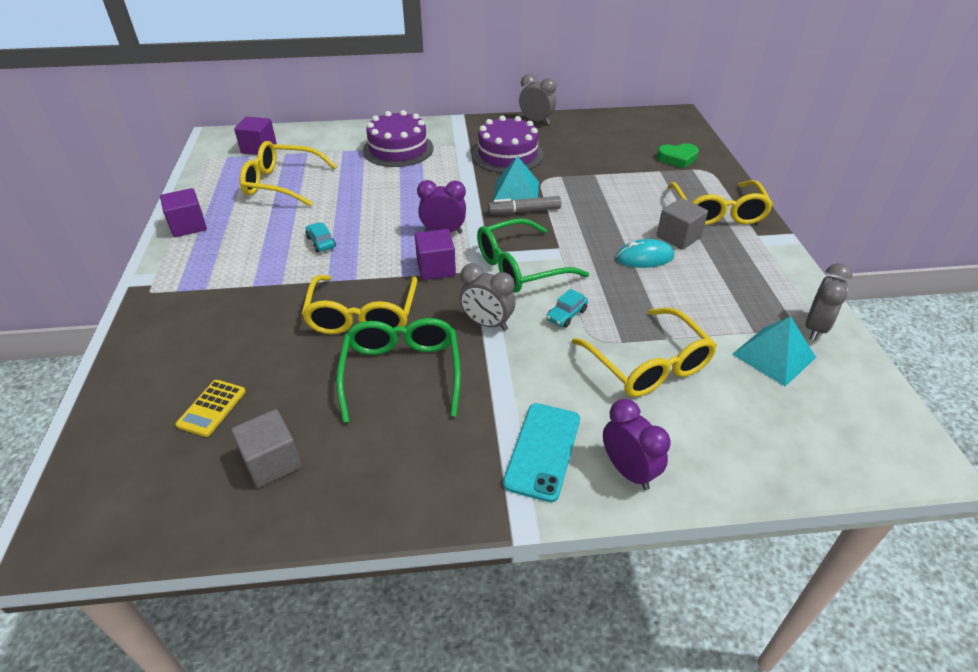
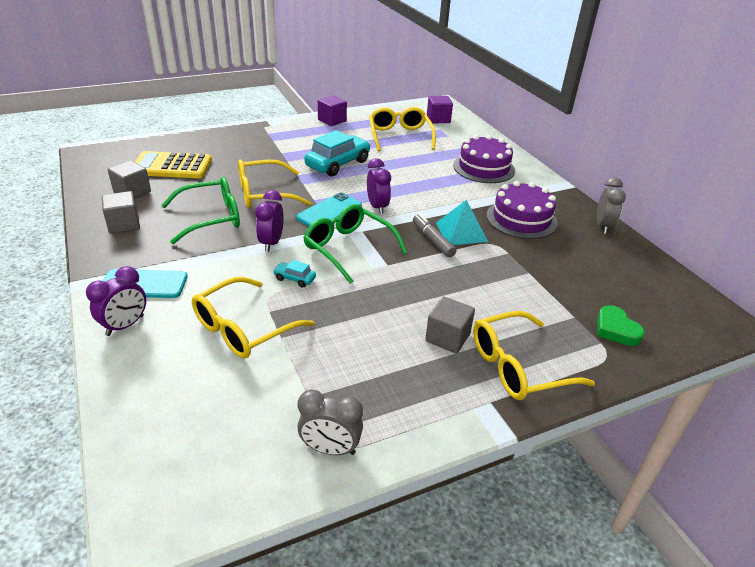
camera: 70 degrees right, 5 degrees down
yellow calculator [175,380,246,437] -> yellow calculator [135,151,212,178], size x1.93
turquoise car [305,222,336,252] -> turquoise car [304,130,371,176], size x2.24
purple cube [415,229,456,280] -> turquoise phone [296,192,362,226]
grey clock [459,263,516,331] -> purple clock [255,190,284,252]
turquoise mouse [616,239,674,268] -> none
turquoise pyramid [732,316,816,387] -> none
none -> grey cube [102,191,140,234]

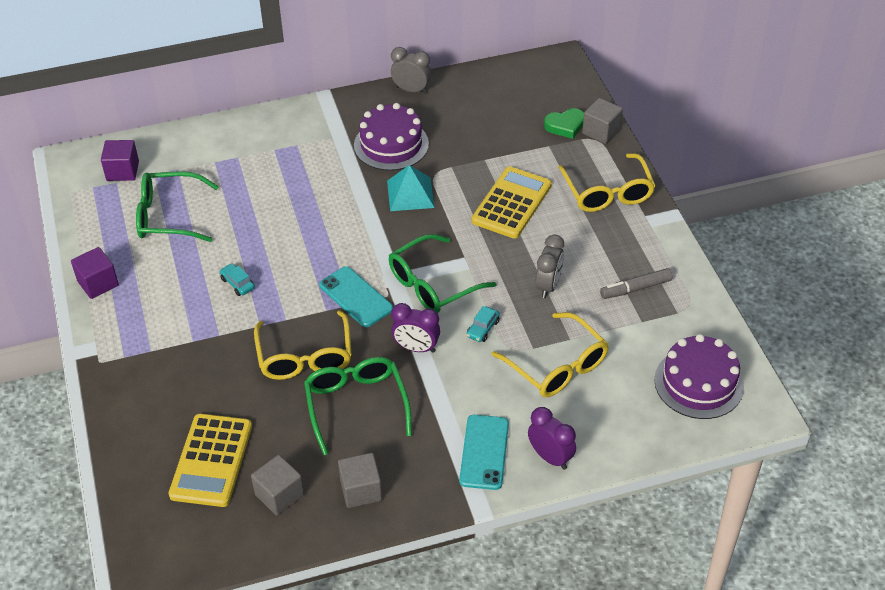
camera: 80 degrees left, 10 degrees up
grey clock [297,390,363,455] -> grey clock moved to [536,235,564,298]
turquoise car [304,130,371,176] -> turquoise car [219,263,255,296], size x0.45
purple clock [367,158,391,214] -> none
yellow glasses [369,107,436,152] -> green glasses [136,171,219,242]
grey marker [413,214,456,257] -> grey marker moved to [600,268,672,299]
grey cube [425,296,475,354] -> grey cube moved to [582,98,623,144]
purple cake [453,135,515,183] -> purple cake moved to [654,334,744,419]
none -> yellow calculator [471,166,552,238]

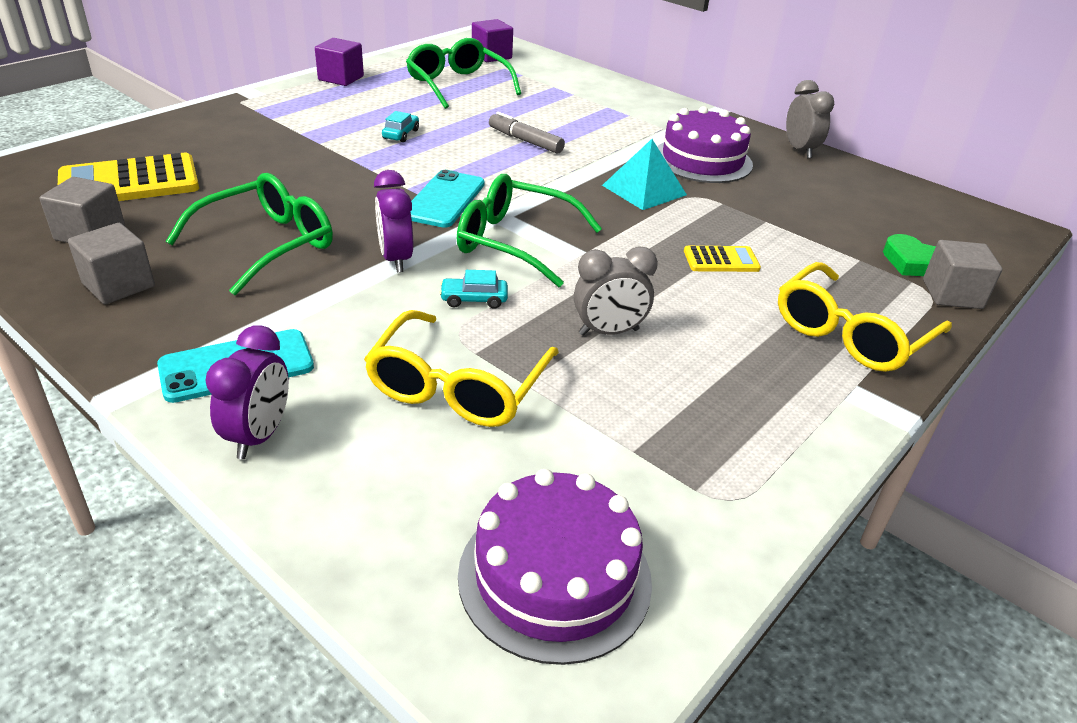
camera: 55 degrees right, 10 degrees down
yellow glasses [254,310,352,380] -> none
yellow calculator [471,166,552,238] -> yellow calculator [684,246,761,272], size x0.52
grey marker [600,268,672,299] -> grey marker moved to [489,112,565,154]

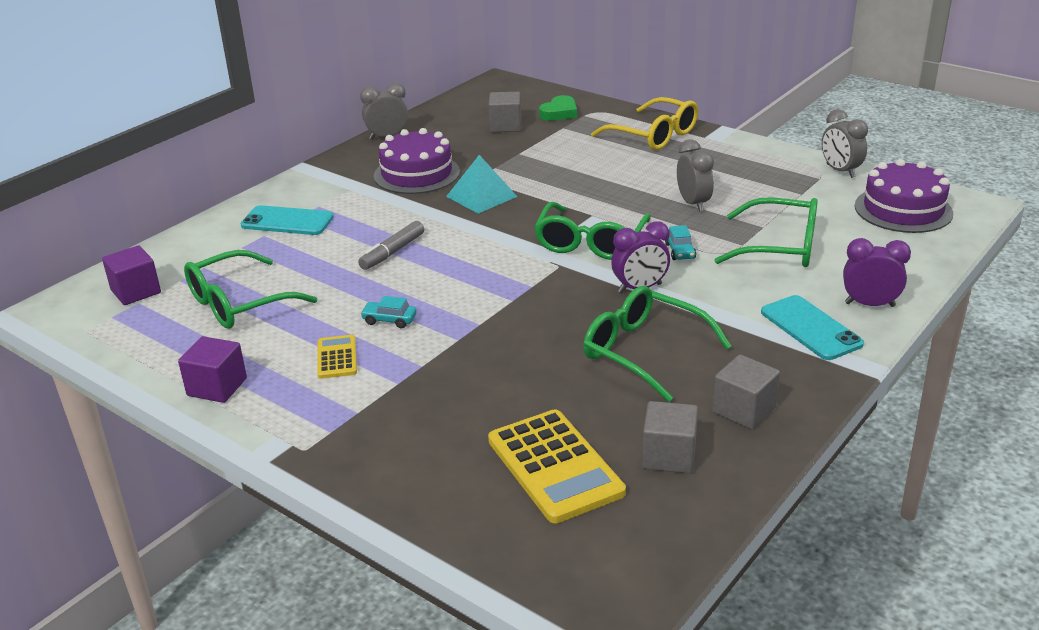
camera: 90 degrees left, 5 degrees down
yellow glasses [364,310,559,427] -> green glasses [714,197,818,267]
turquoise phone [411,170,485,228] -> turquoise phone moved to [241,205,334,235]
yellow calculator [684,246,761,272] -> yellow calculator moved to [317,335,357,379]
grey cube [923,240,1002,309] -> grey cube moved to [489,92,521,132]
none -> grey clock [822,109,868,178]

